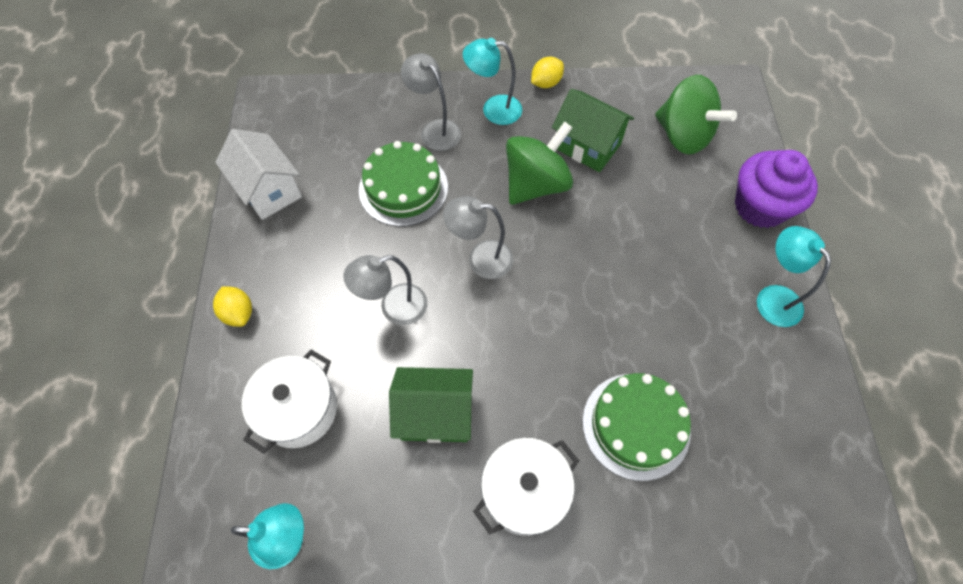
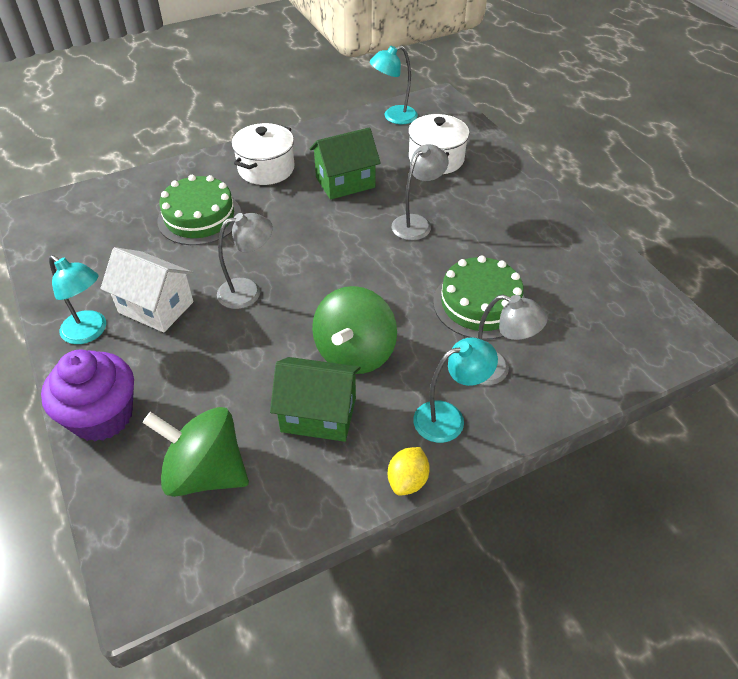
camera: 155 degrees right, 15 degrees down
yellow lemon [213,286,252,327] -> none
white house [215,129,302,220] -> white house moved to [100,247,193,333]
grey lamp [443,196,514,279] -> grey lamp moved to [217,213,273,309]

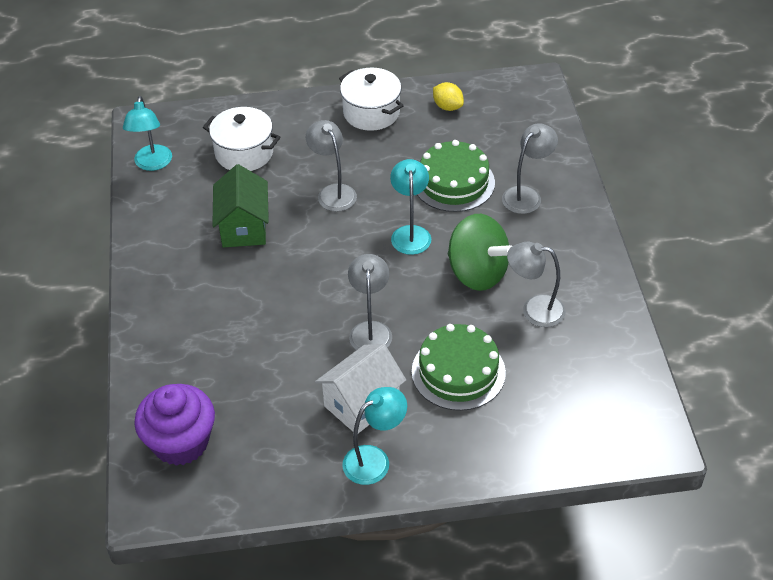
camera: 70 degrees left, 0 degrees up
purple cupcake [41,350,134,441] -> purple cupcake moved to [134,384,215,466]
green spinning top [142,407,249,497] -> none
green cake [157,175,241,245] -> green cake moved to [412,324,506,411]
white pot [232,123,295,185] -> white pot moved to [339,68,404,131]
green house [270,357,361,442] -> grey lamp [507,242,566,327]
yellow lemon [388,447,430,495] -> yellow lemon moved to [433,82,464,111]
turquoise lamp [413,337,498,443] -> turquoise lamp moved to [390,159,431,255]

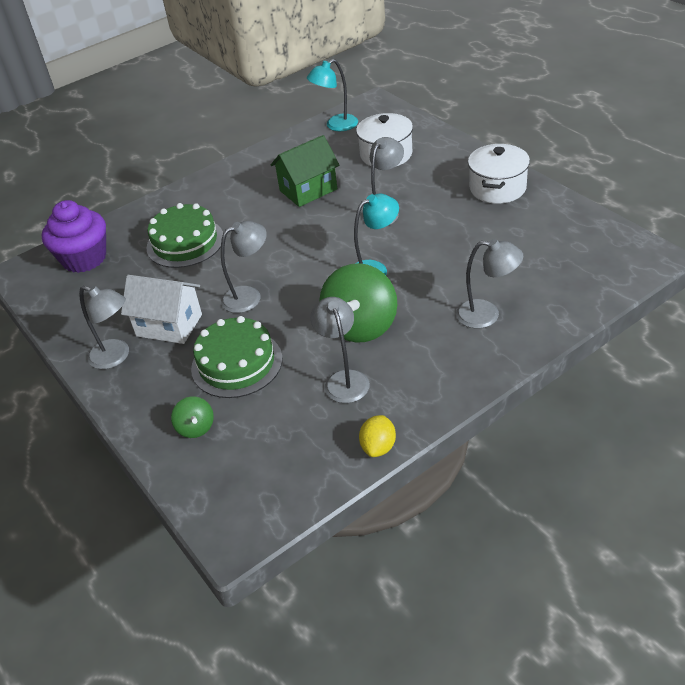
camera: 65 degrees right, 5 degrees down
turquoise lamp [342,387,407,485] -> grey lamp [79,286,129,369]
green cake [417,140,495,212] -> green cake moved to [146,203,223,268]
yellow lemon [433,82,464,111] -> yellow lemon moved to [359,415,396,457]
none -> green spinning top [171,396,214,438]

